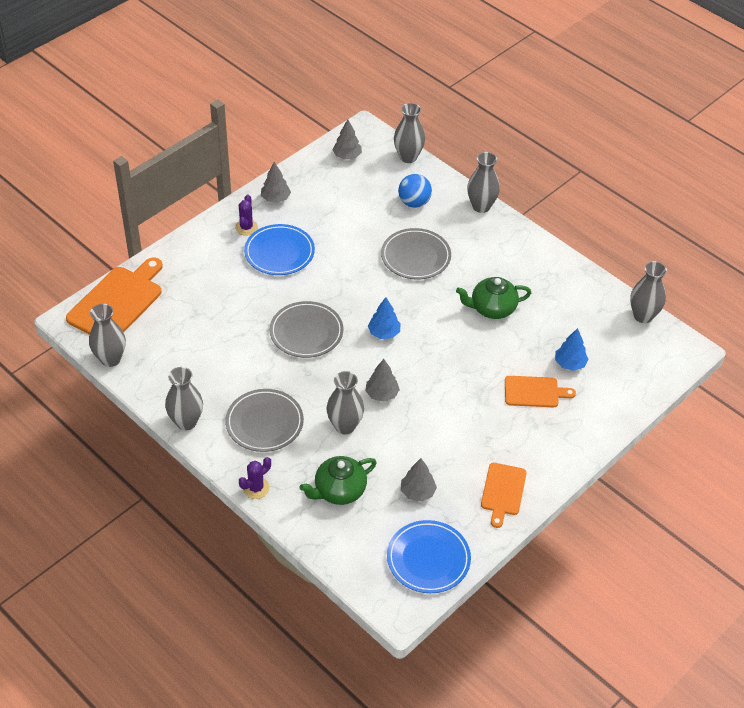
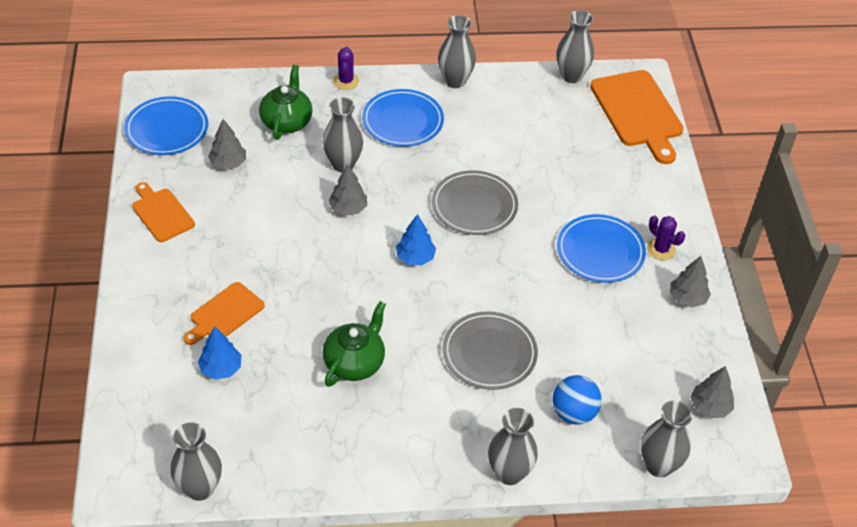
camera: 130 degrees right, 0 degrees up
grey plate [225,389,304,452] -> blue plate [362,89,444,147]

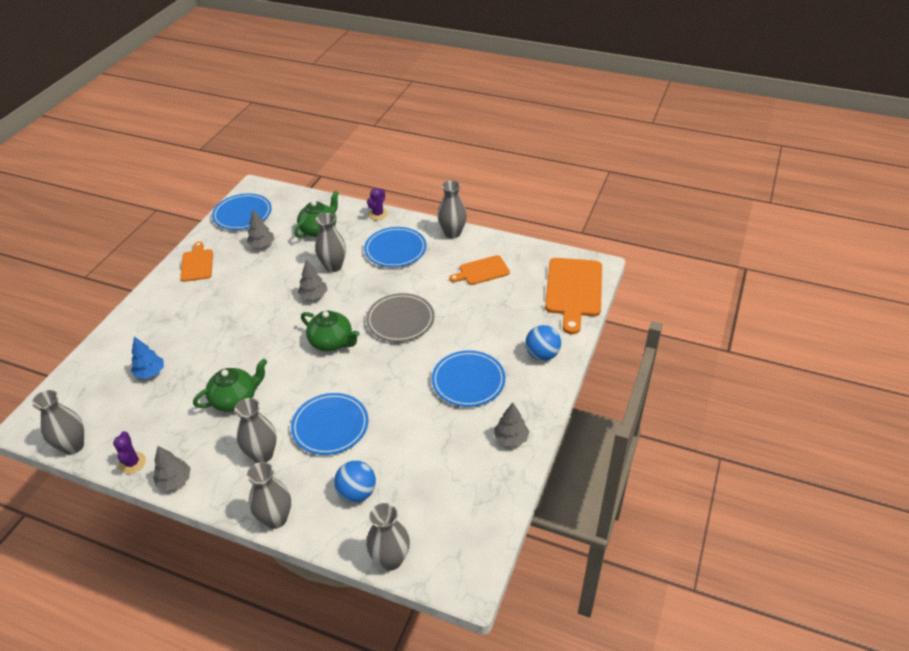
camera: 30 degrees right, 5 degrees down
orange cutting board [184,282,265,345] -> orange cutting board moved to [449,255,510,285]
blue tree [396,214,436,265] -> green teapot [301,311,360,351]
grey plate [443,311,538,390] -> blue plate [291,393,369,455]
grey vase [556,10,594,83] -> grey vase moved to [234,398,277,463]
purple cactus [647,215,685,260] -> purple cactus moved to [113,431,146,474]
grey tree [691,366,734,418] -> grey tree moved to [153,446,191,491]
none -> blue ball [525,325,561,361]

